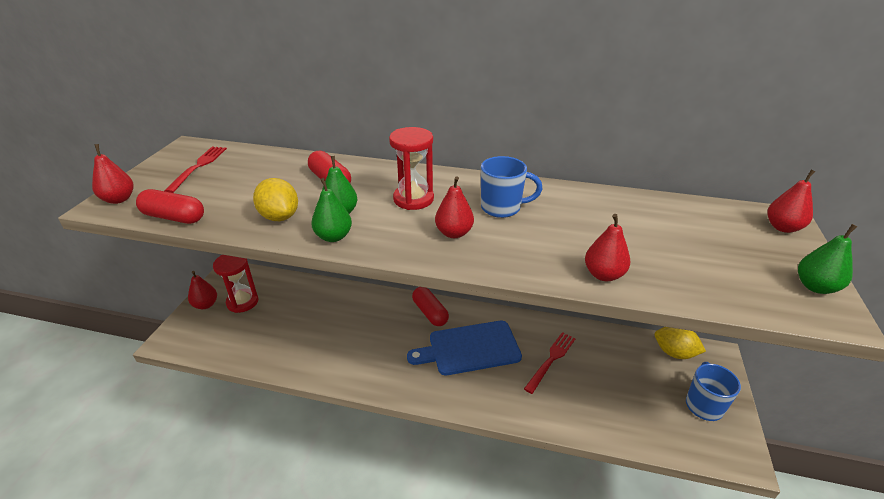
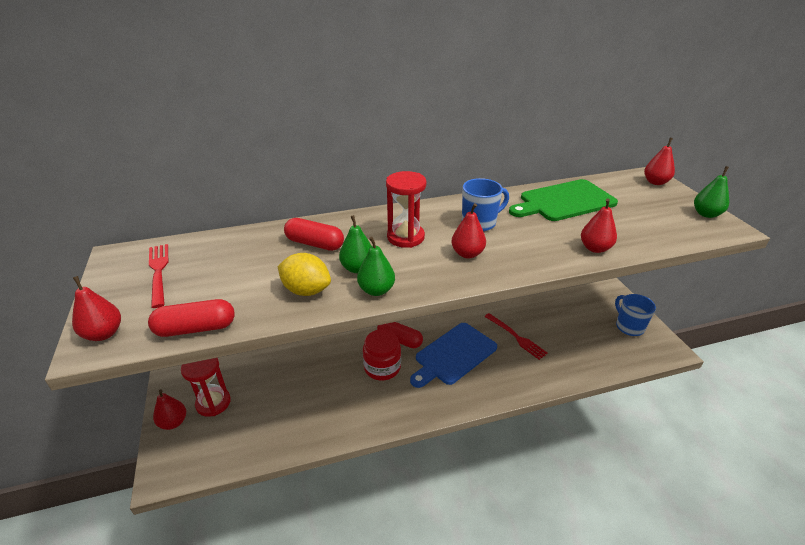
camera: 30 degrees left, 0 degrees up
red fork [524,332,576,394] -> red fork turned 135 degrees clockwise [484,313,548,360]
yellow lemon [655,327,706,359] -> none
none -> red jar [363,329,401,381]
none -> green cutting board [509,179,618,221]

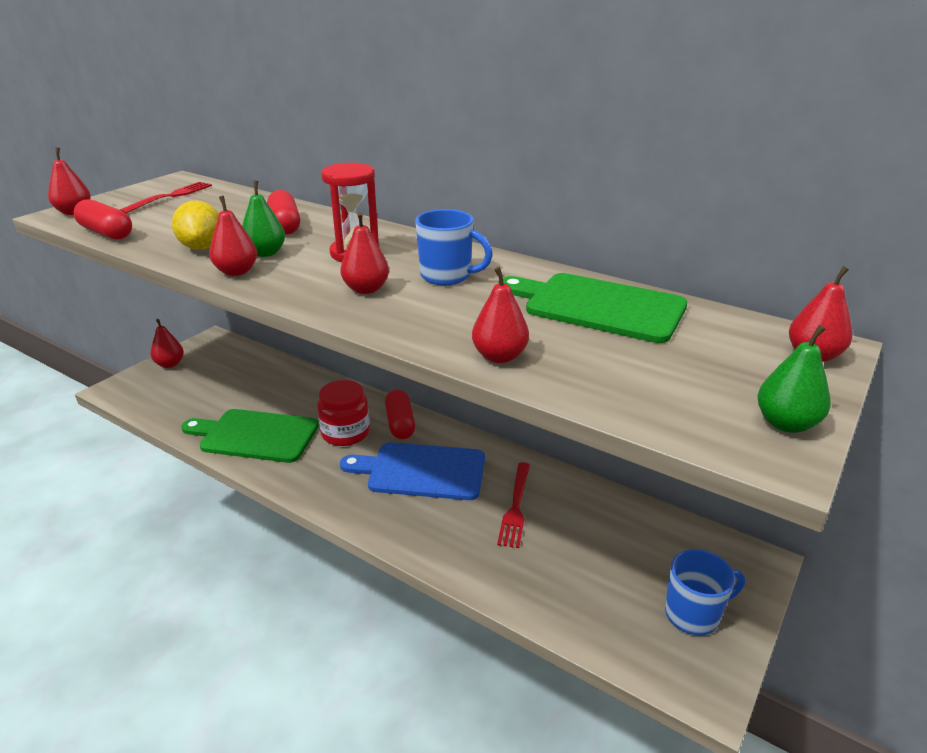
camera: 50 degrees right, 5 degrees down
red hourglass [181,358,231,417] -> none
green pear [357,236,395,296] -> red pear [209,196,257,276]
blue mug [615,294,656,336] -> blue mug turned 45 degrees clockwise [665,549,745,636]
none -> green cutting board [181,409,319,463]

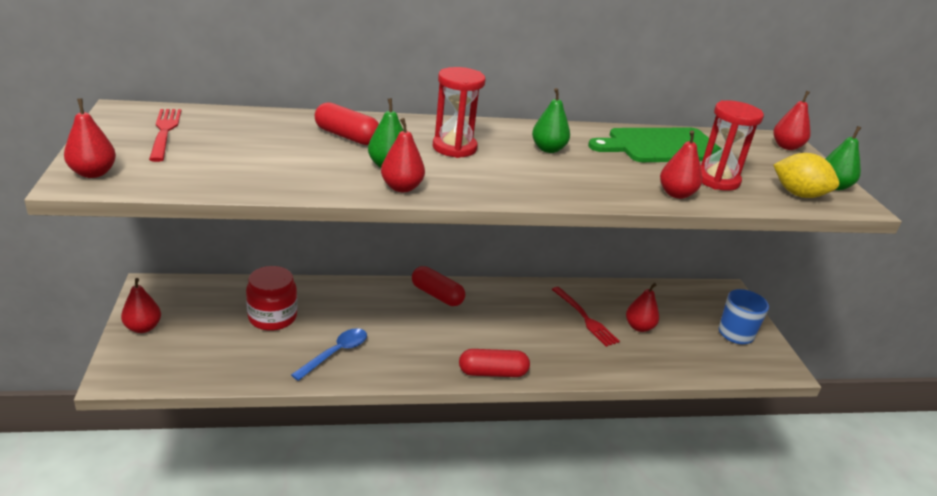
camera: 45 degrees left, 0 degrees up
red capsule [74,199,132,240] -> red capsule moved to [459,349,530,377]
yellow lemon [172,200,219,250] -> yellow lemon moved to [774,153,839,198]
green cutting board [181,409,319,463] -> blue spoon [291,328,367,381]
red jar [317,380,370,446] -> red jar moved to [246,266,297,331]
red pear [340,212,389,294] -> red pear moved to [626,283,659,332]
blue cutting board [340,442,485,500] -> none
blue mug [415,209,493,285] -> green pear [532,88,570,153]
none -> red hourglass [700,100,764,191]

